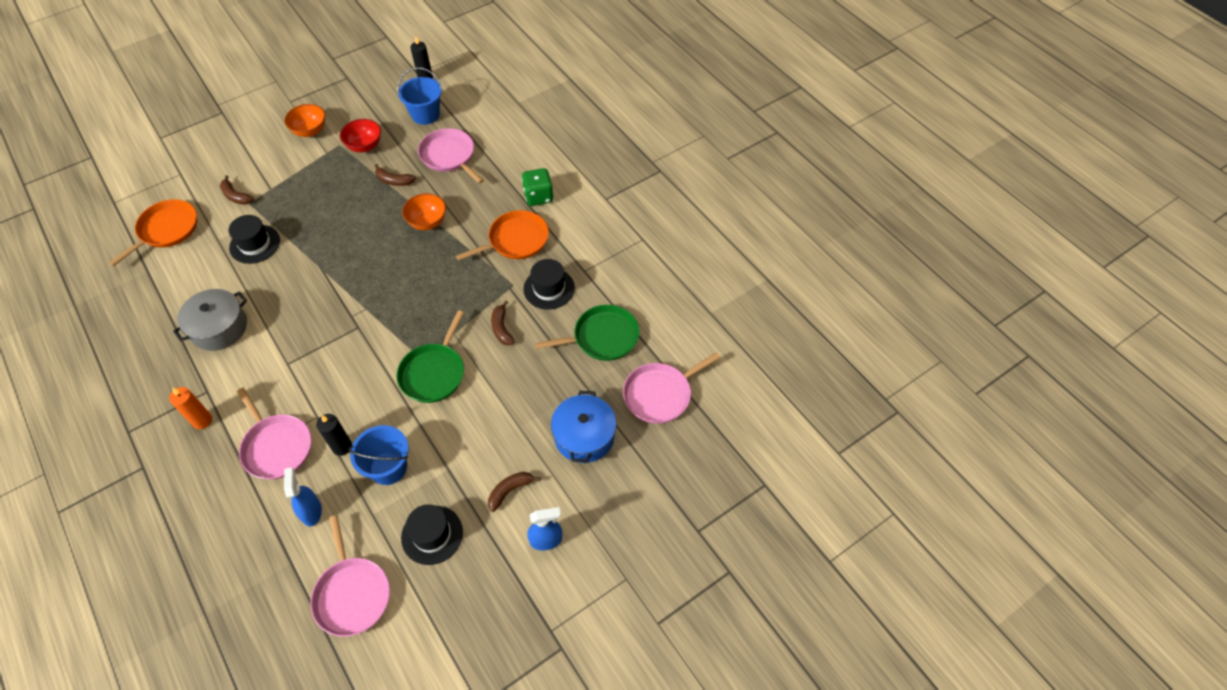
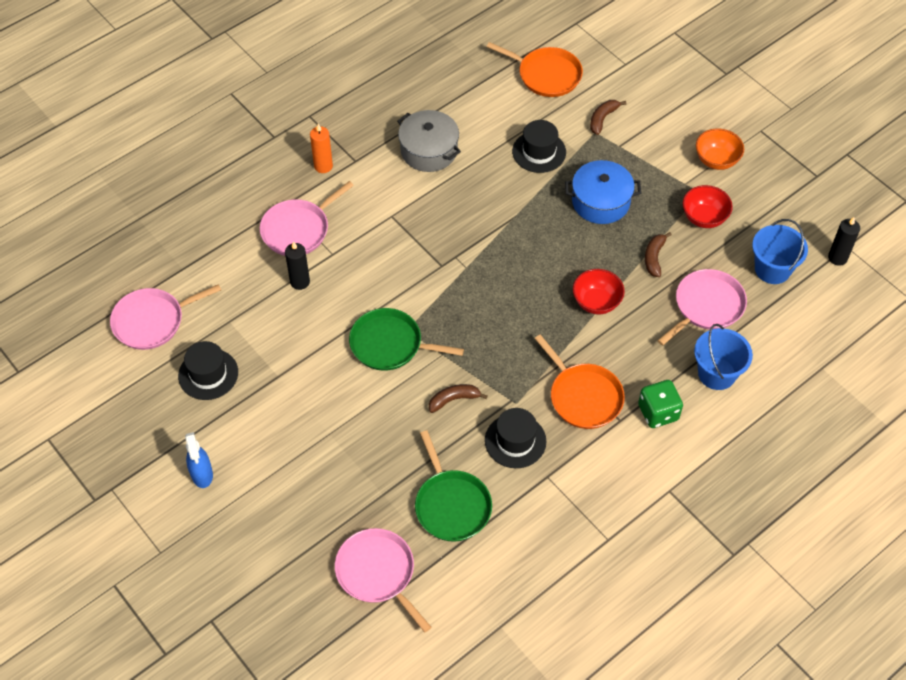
camera: 85 degrees right, 0 degrees up
blue spray bottle [284,467,322,526] -> none
blue bucket [348,425,409,485] -> blue bucket moved to [694,324,753,390]
orange bowl [402,193,446,230] -> red bowl [573,269,625,314]
brown banana [488,472,541,512] -> none
blue pot [551,391,616,463] -> blue pot moved to [565,160,641,224]

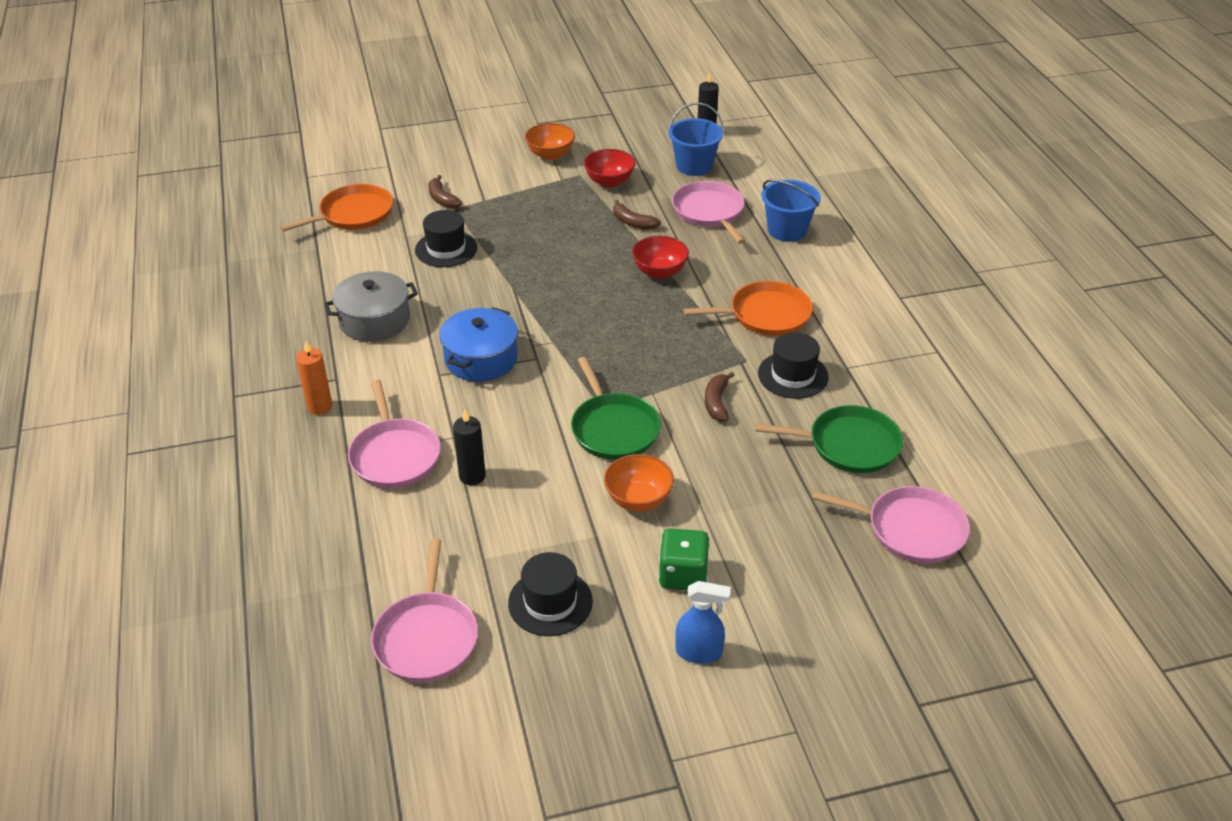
camera: 65 degrees left, 15 degrees down
pink pan [335,528,431,633] -> pink pan turned 150 degrees counterclockwise [812,486,970,563]
green pan [349,308,464,371] -> green pan turned 60 degrees counterclockwise [571,357,661,460]
blue pot [565,160,641,224] -> blue pot moved to [439,307,518,382]
green dice [638,380,683,428] -> green dice moved to [658,528,710,590]
none -> orange bowl [604,454,674,511]

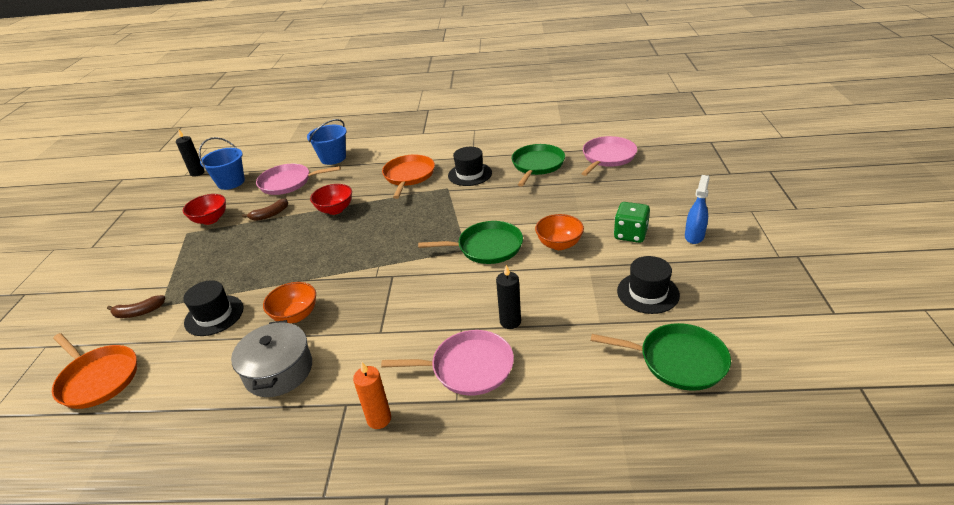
camera: 70 degrees left, 5 degrees down
orange pan [280,184,393,232] -> orange pan turned 150 degrees clockwise [52,333,137,409]
pink pan [371,539,478,682] -> green pan [591,323,731,391]
blue pot [439,307,518,382] -> none
orange bowl [525,123,575,160] -> orange bowl moved to [263,282,316,323]
brown banana [705,372,734,422] -> none

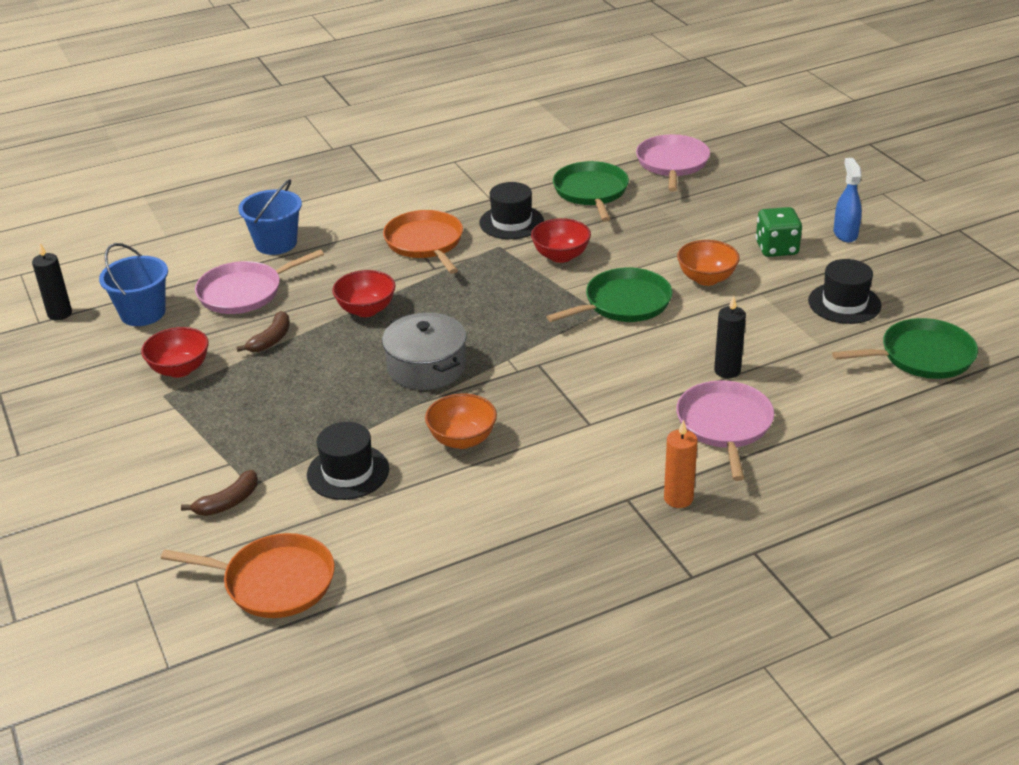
camera: 30 degrees left, 0 degrees up
grey pot [231,320,312,397] -> grey pot moved to [382,313,467,390]
pink pan [381,330,514,395] -> pink pan turned 60 degrees counterclockwise [676,380,774,481]
none -> red bowl [531,218,591,263]

